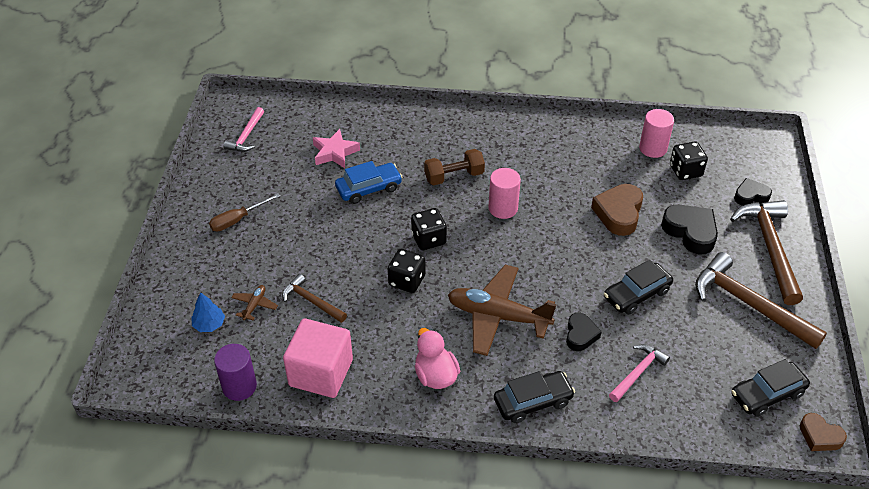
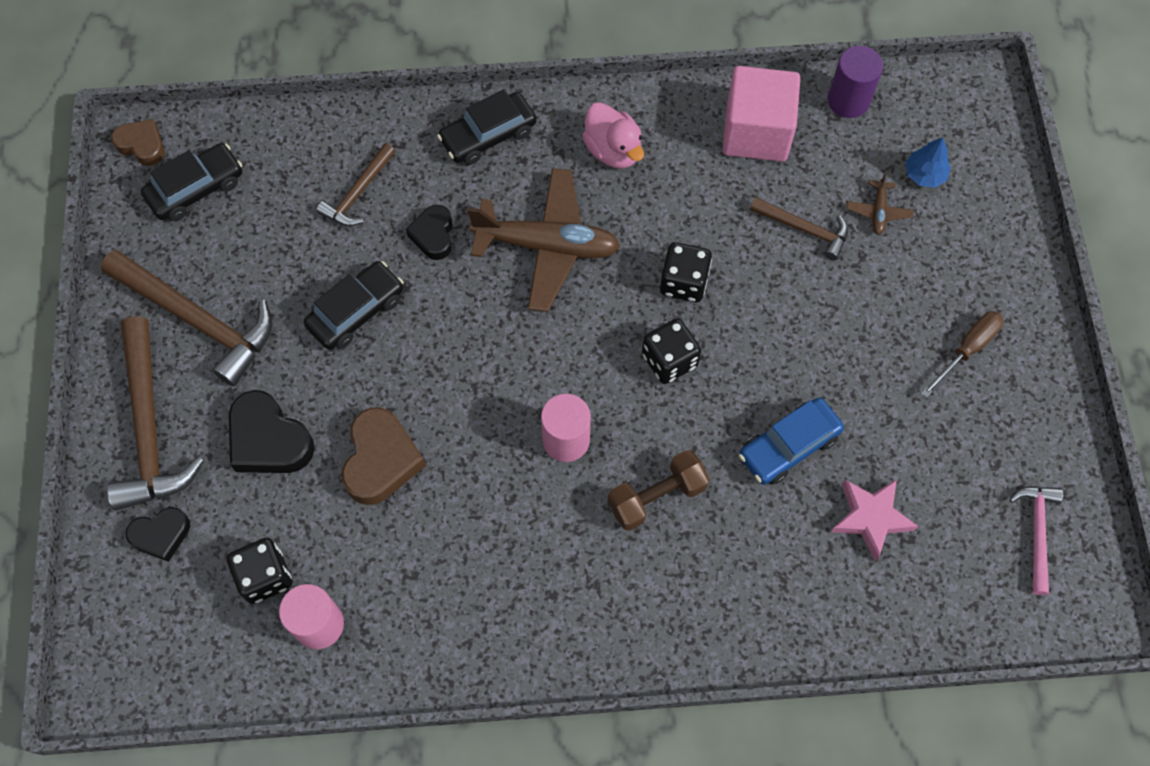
camera: 170 degrees right, 20 degrees up
pink hammer [609,344,670,402] -> brown hammer [316,143,395,226]

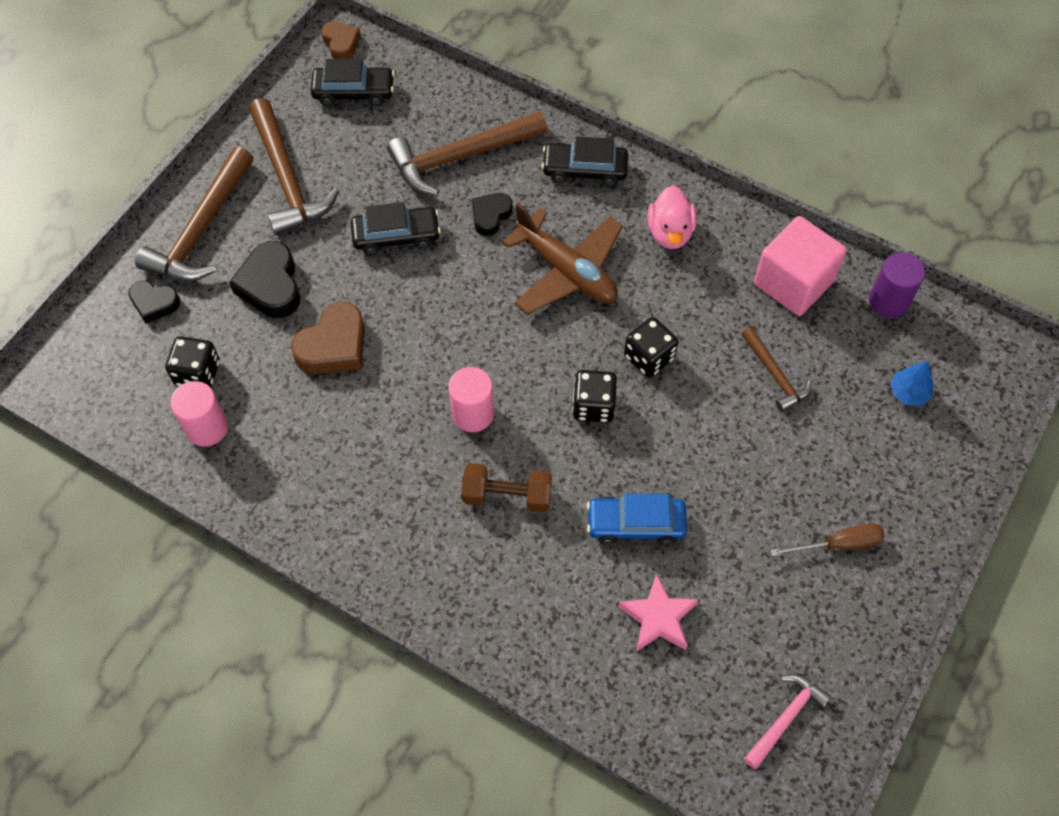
camera: 35 degrees right, 5 degrees down
brown hammer [316,143,395,226] -> brown hammer [387,111,547,196], size x1.83
brown plane [847,172,914,235] -> none

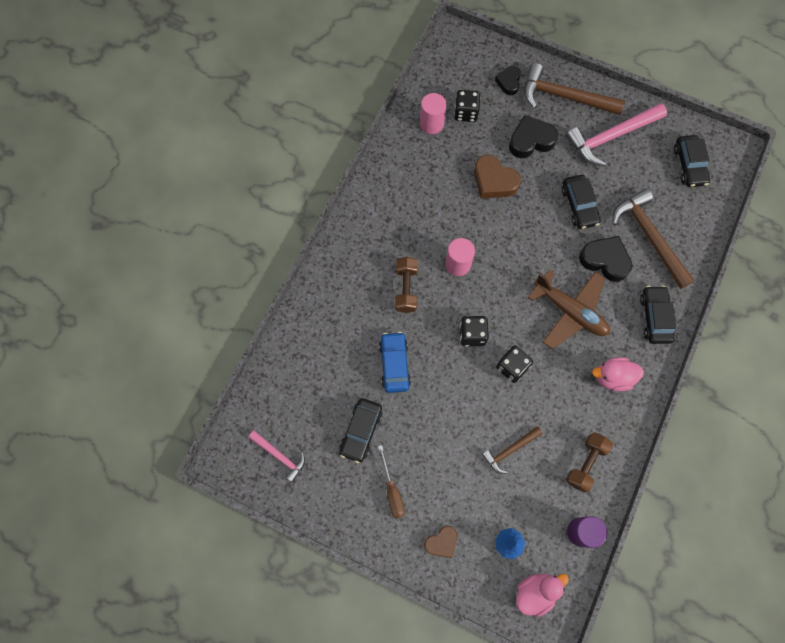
camera: 85 degrees right, 10 degrees up
brown hammer [249,98,339,235] -> pink hammer [566,103,667,166]
brown heart [321,21,361,59] -> brown heart moved to [424,526,458,558]
black heart [472,193,513,236] -> black heart [579,236,632,282], size x1.60
brown plane [502,203,623,315] -> brown plane turned 90 degrees counterclockwise [528,270,610,349]
pink star [618,574,698,651] -> none
pink cube [754,216,847,316] -> brown dumbbell [566,432,613,492]
none -> black car [339,398,383,463]
none -> pink duck [516,574,569,617]

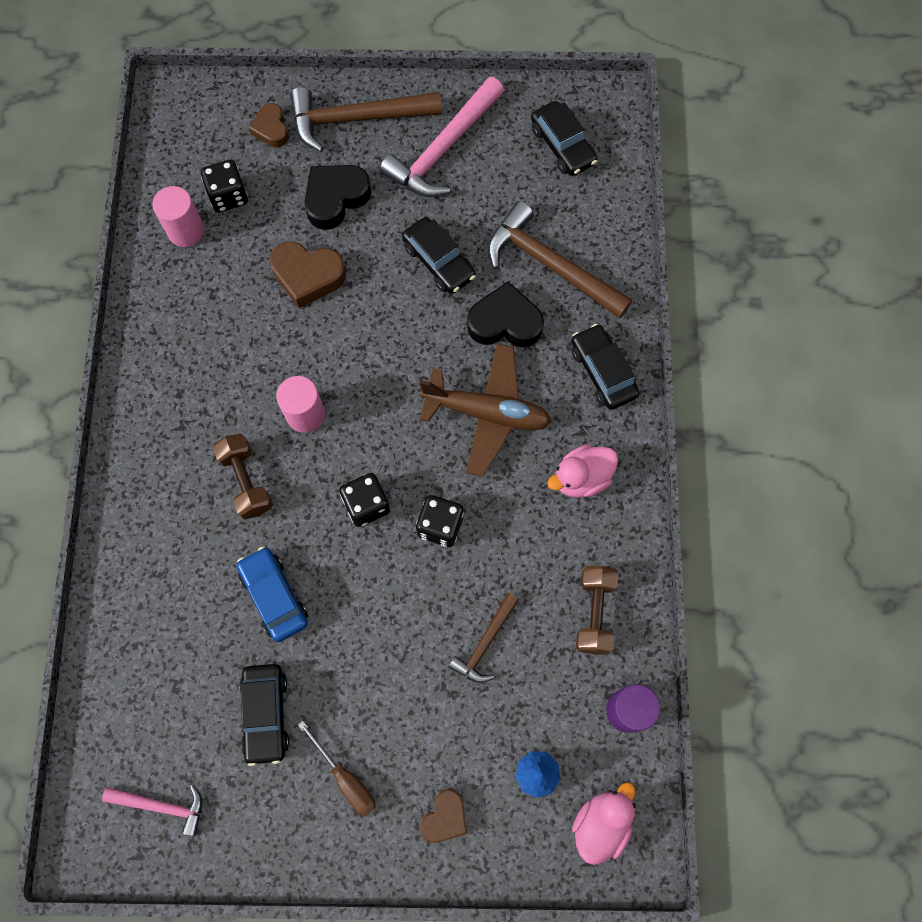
camera: 25 degrees left, 0 degrees up
black heart [495,66,521,95] -> brown heart [249,103,288,147]

